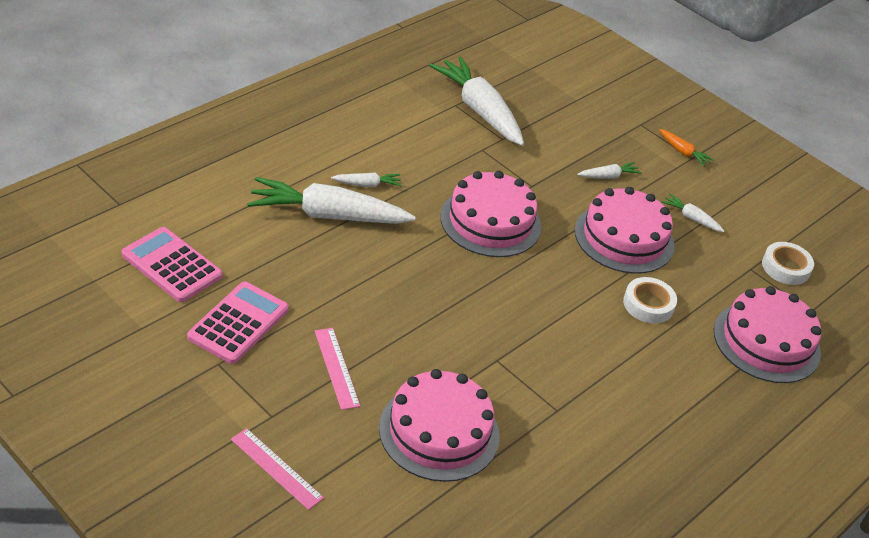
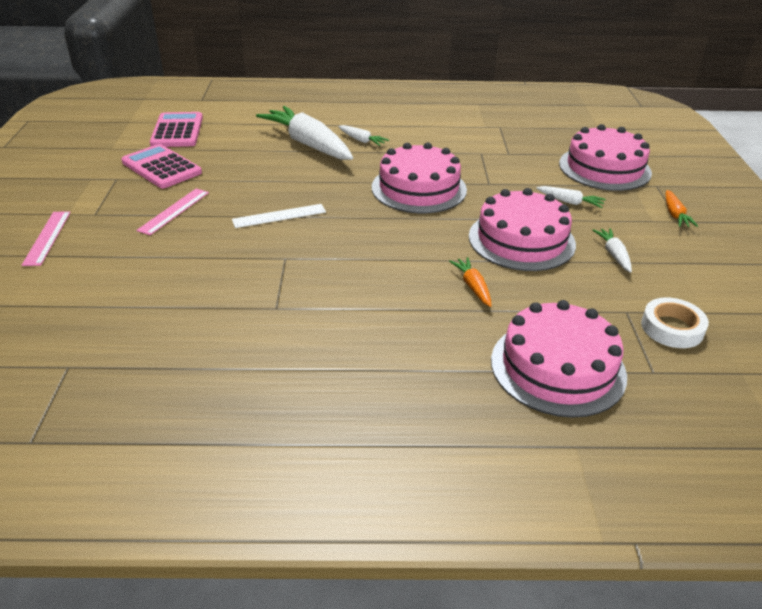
camera: 50 degrees right, 5 degrees down
pink calculator [187,282,289,364] -> pink calculator turned 120 degrees counterclockwise [121,144,202,188]
pink cake [379,369,499,482] -> pink cake moved to [559,124,652,191]
white carrot [429,56,524,146] -> none
white tape [623,277,677,324] -> orange carrot [449,257,492,307]
none -> white ruler [232,204,326,228]

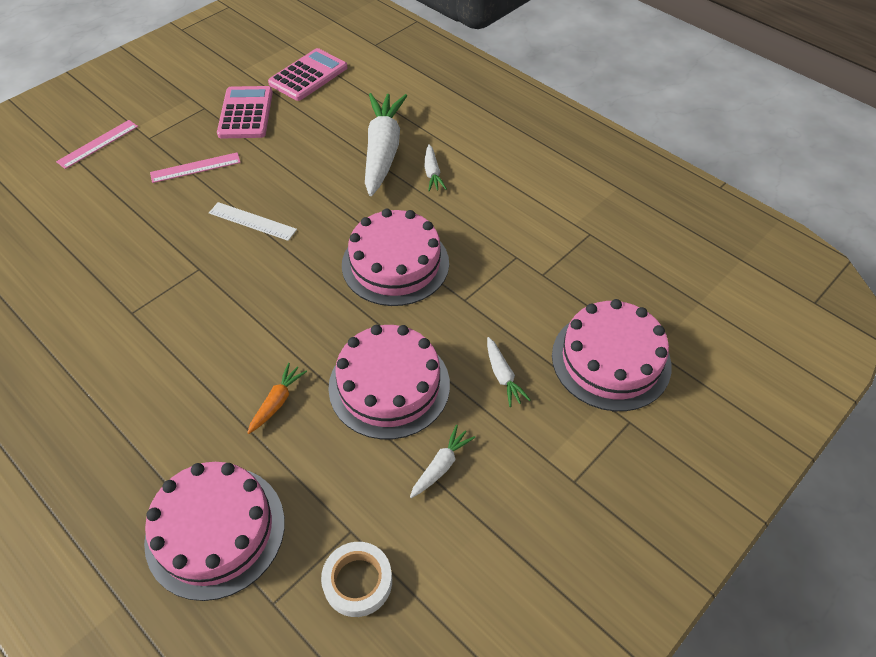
camera: 45 degrees right, 15 degrees up
orange carrot [666,190,698,227] -> none

